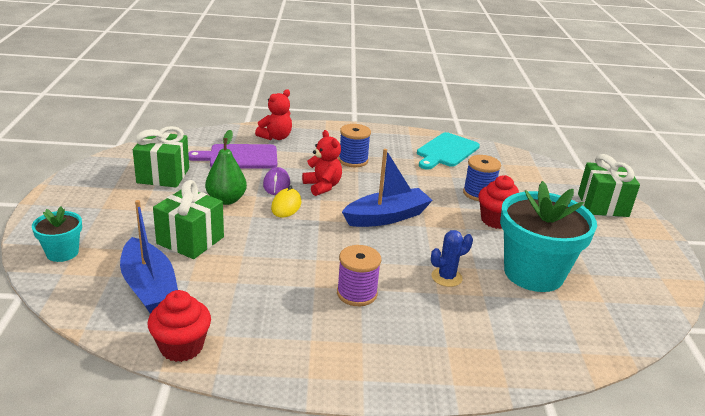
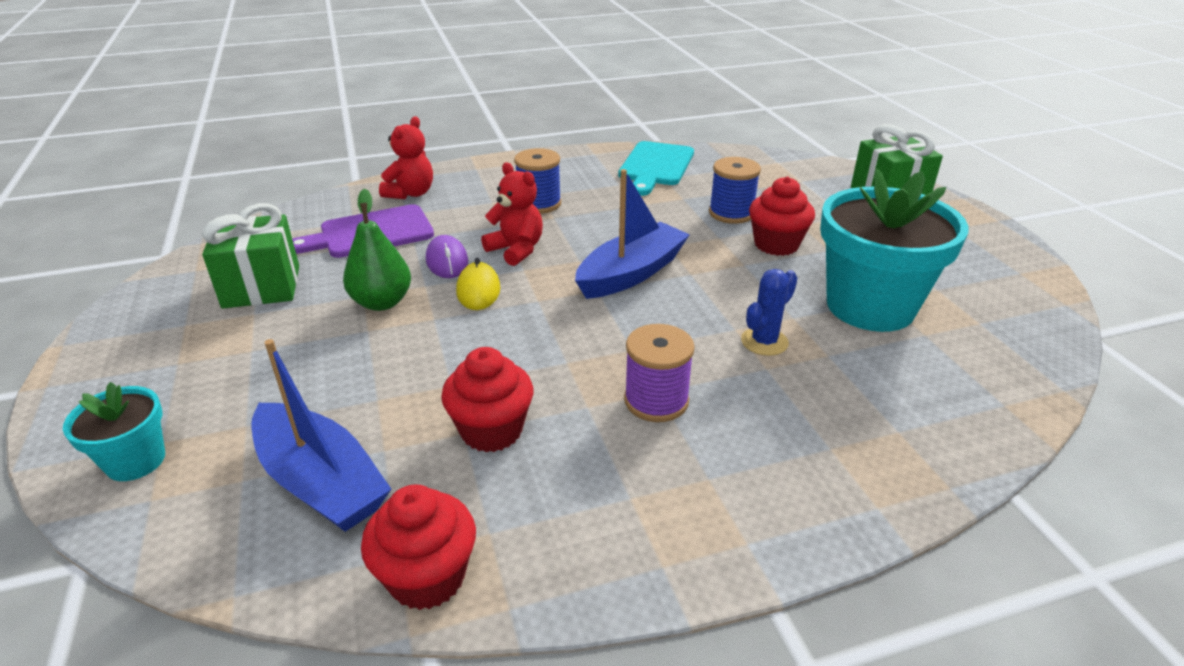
camera: 15 degrees left, 5 degrees up
green gift [153,180,224,259] -> none
none -> red cupcake [441,347,533,452]

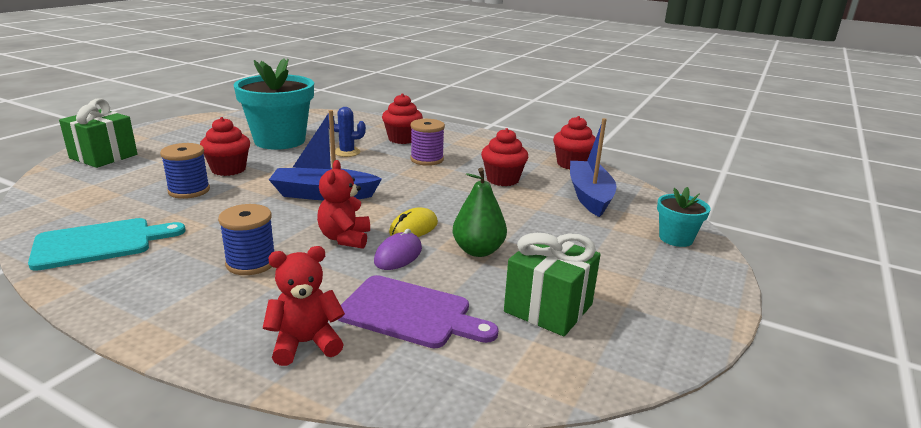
camera: 135 degrees left, 10 degrees down
none -> red cupcake [382,94,423,144]

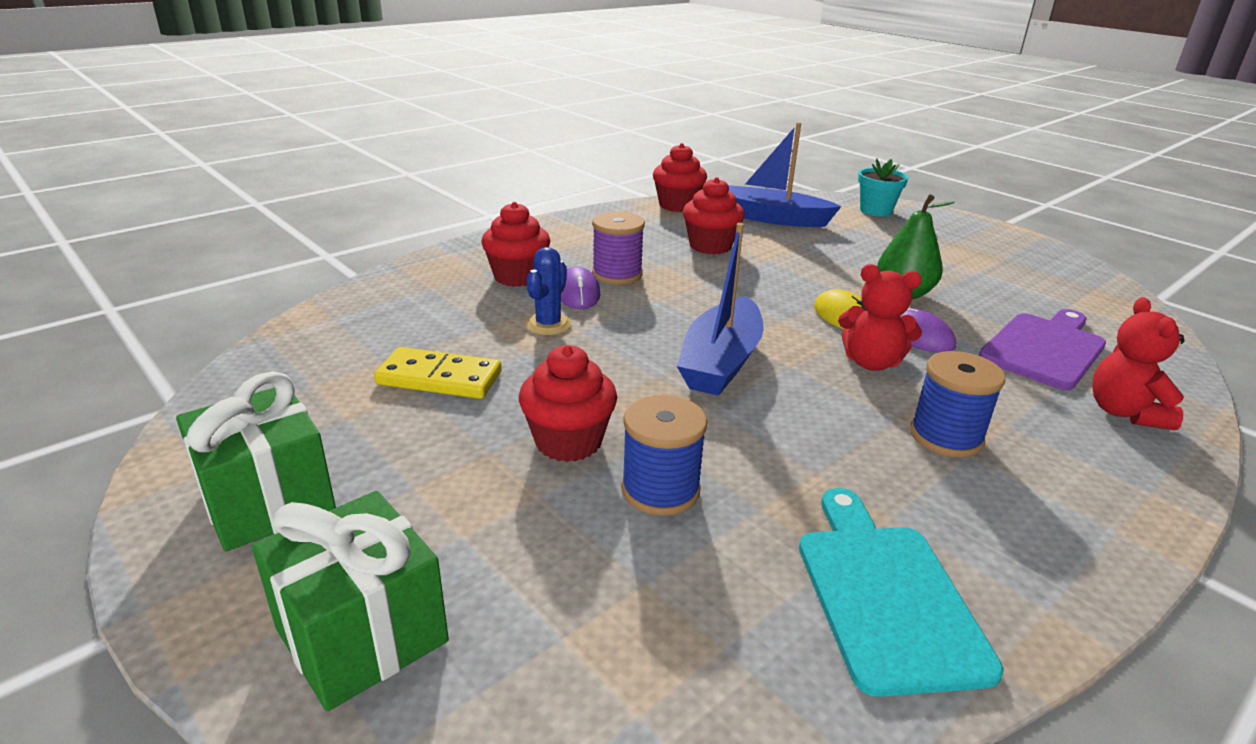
camera: 70 degrees left, 5 degrees up
turquoise flower pot [233,58,314,150] -> yellow domino [374,347,502,399]
green gift [504,233,601,336] -> green gift moved to [176,371,336,551]
none -> purple mouse [561,266,601,309]

